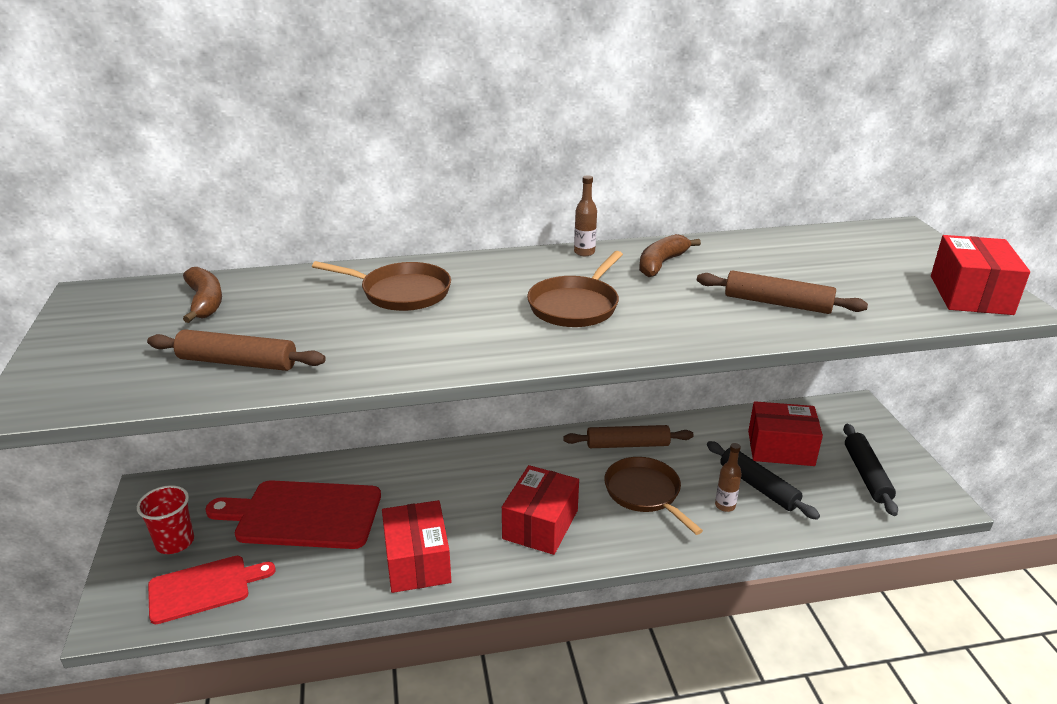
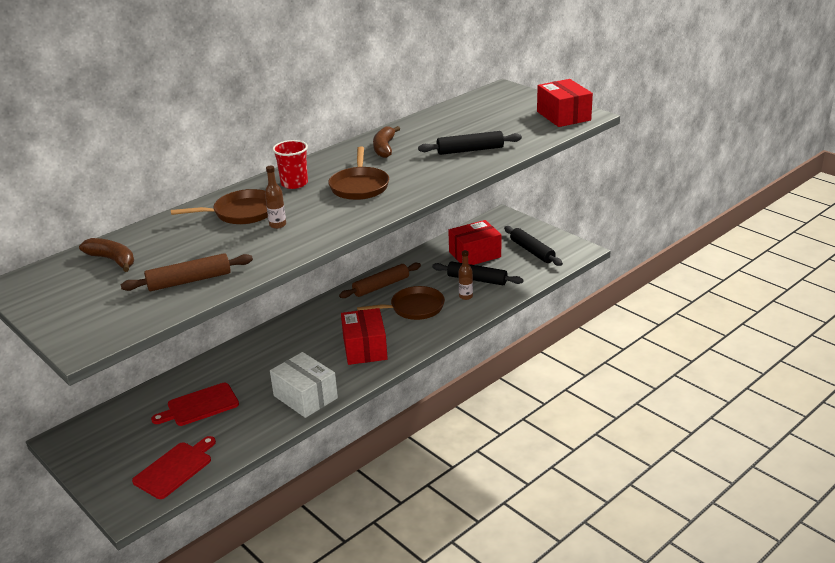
camera: 30 degrees left, 0 degrees up
red cup [137,485,194,554] -> red cup moved to [272,140,308,189]
red cutting board [205,480,381,549] -> red cutting board [151,383,239,426], size x0.64
red box [382,500,451,593] -> white box [270,352,338,418]
brown bottle [574,175,597,256] -> brown bottle moved to [265,166,286,229]
brown pan [604,457,703,535] -> brown pan turned 135 degrees clockwise [357,286,445,320]
brown rolling pin [697,270,868,314] -> black rolling pin [418,131,522,155]

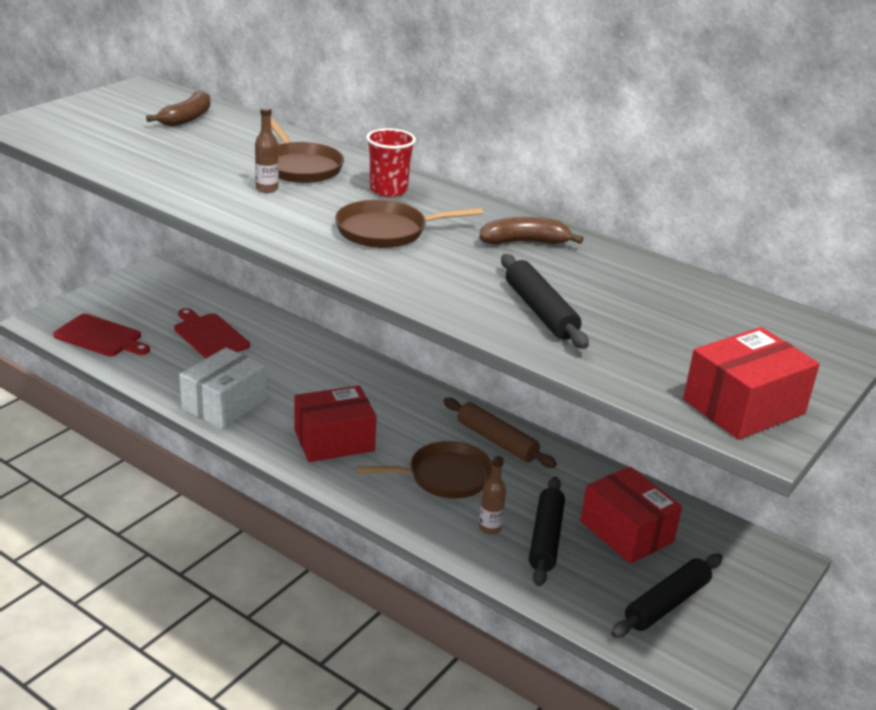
camera: 75 degrees right, 0 degrees up
brown rolling pin [121,253,253,291] -> none
brown pan [357,286,445,320] -> brown pan turned 75 degrees counterclockwise [356,441,493,498]

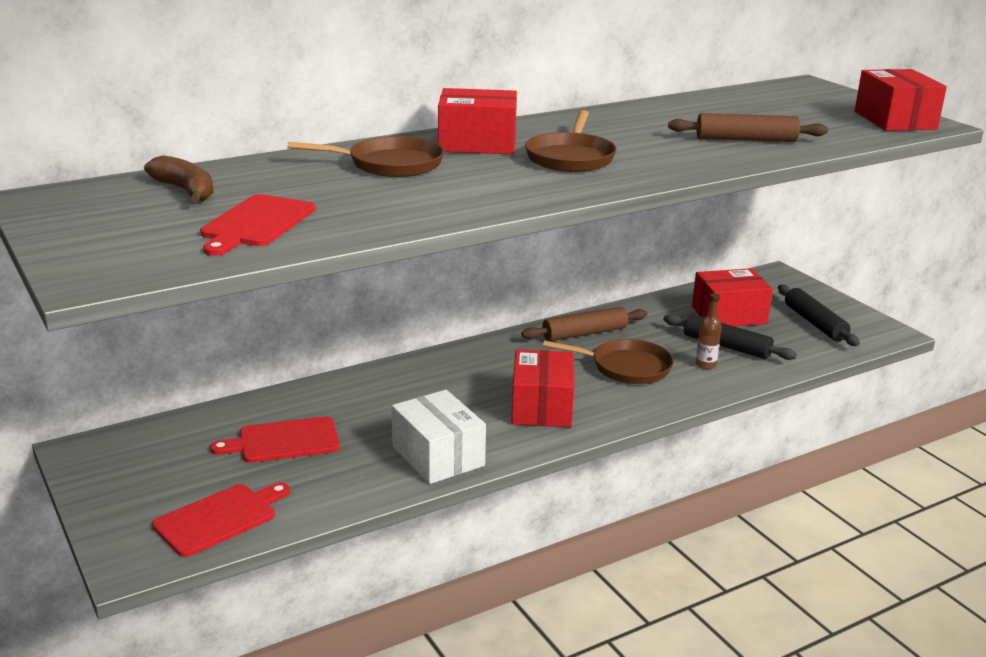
camera: 65 degrees left, 5 degrees down
brown bottle [255,107,279,193] -> none
brown pan [356,441,493,498] -> brown pan turned 90 degrees clockwise [543,339,674,384]
red cup [366,128,416,197] -> red box [438,88,517,154]
brown banana [479,217,583,245] -> none
black rolling pin [501,254,589,349] -> brown rolling pin [668,113,828,142]
none -> red cutting board [200,194,316,256]

